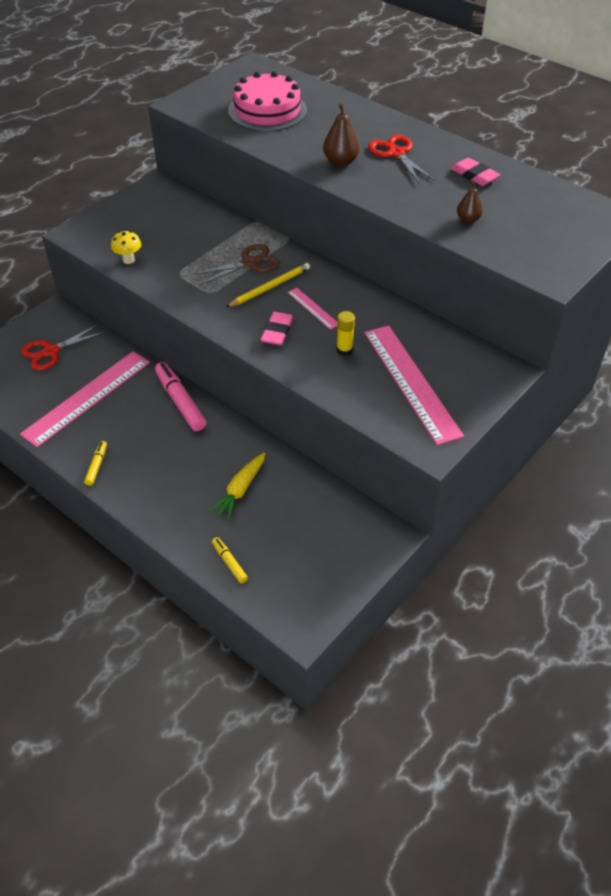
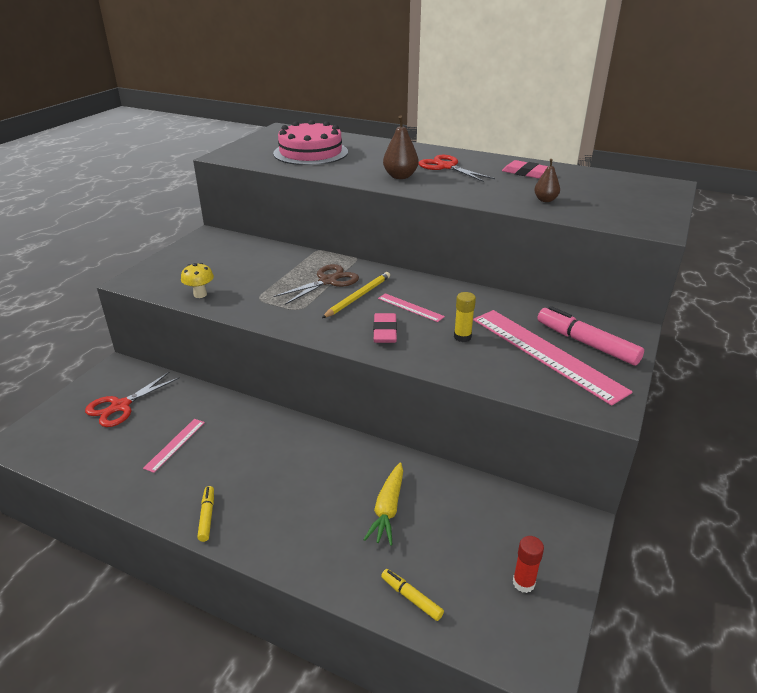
camera: 15 degrees left, 15 degrees down
pink ruler [20,351,150,447] -> pink ruler [143,419,205,473], size x0.46
pink marker [155,362,207,431] -> pink marker moved to [538,306,644,366]
none -> red glue stick [513,536,544,593]

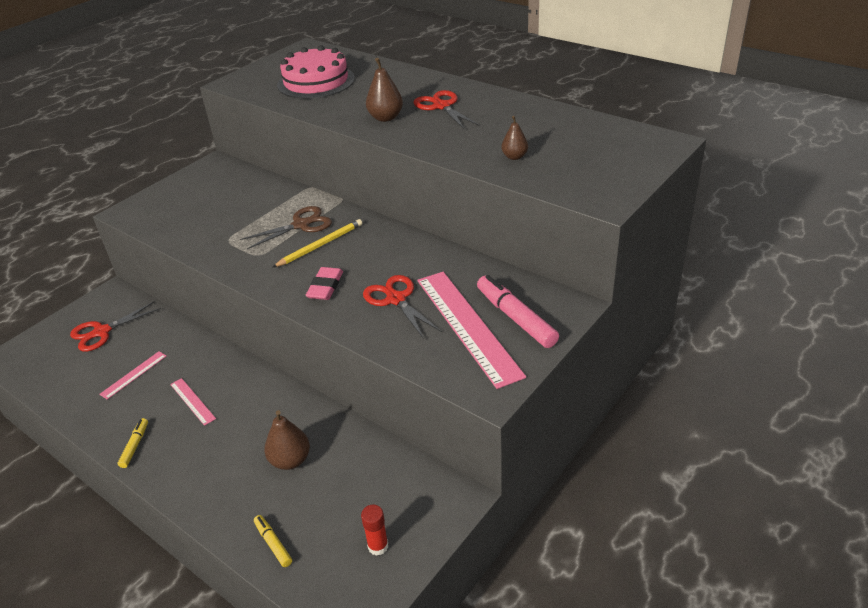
camera: 15 degrees right, 5 degrees up
yellow mushroom [181,263,214,298] -> none
yellow carrot [363,463,403,546] -> brown pear [264,410,310,470]
pink ruler [378,293,445,322] -> pink ruler moved to [170,378,216,426]
yellow glue stick [454,292,476,342] -> red scissors [363,275,442,339]
pink eraser [502,160,548,178] -> none

